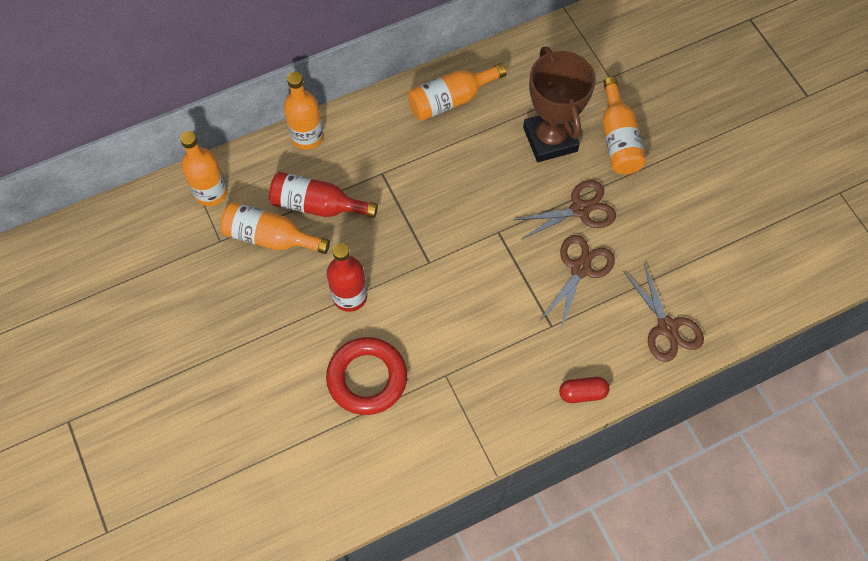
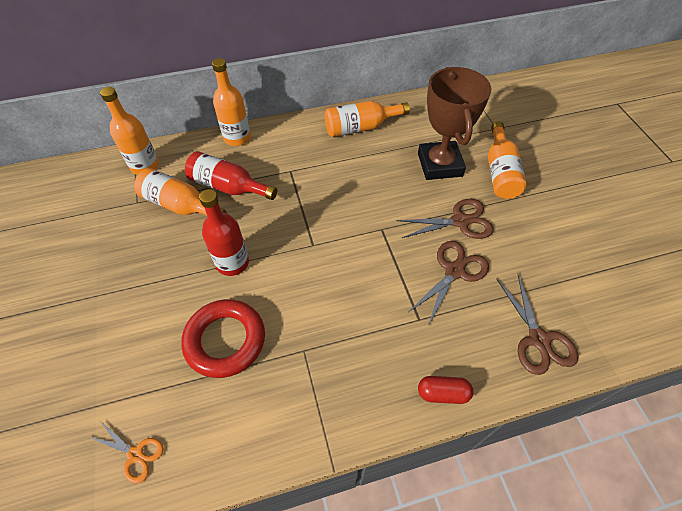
camera: 10 degrees right, 10 degrees down
none -> orange scissors [89,421,164,483]

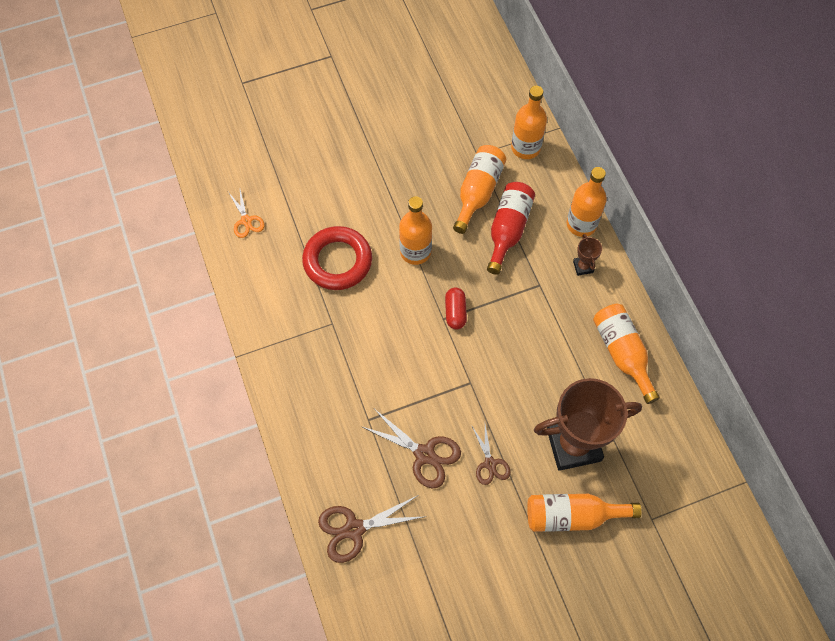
camera: 85 degrees right, 10 degrees up
orange scissors [89,421,164,483] -> orange scissors turned 45 degrees counterclockwise [228,190,265,238]
red bottle [199,189,249,276] -> orange bottle [399,196,432,265]
brown scissors [397,199,494,239] -> brown scissors [472,425,510,485], size x0.63
red capsule [418,376,474,404] -> red capsule moved to [445,287,467,330]
none -> brown trophy [573,234,602,276]

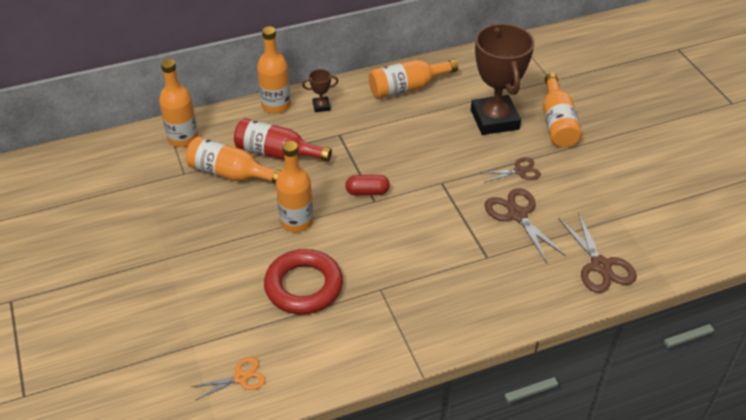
camera: 90 degrees left, 20 degrees down
brown scissors [361,410,461,488] -> brown scissors turned 60 degrees counterclockwise [484,188,566,263]

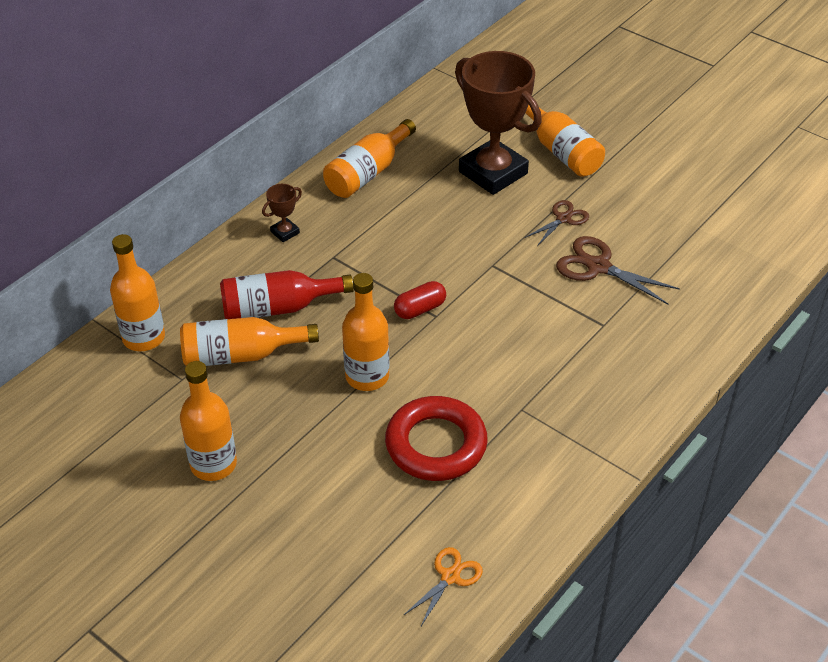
camera: 30 degrees left, 0 degrees up
orange bottle [257,26,291,114] -> orange bottle moved to [180,361,237,481]
brown scissors [559,212,637,293] -> none

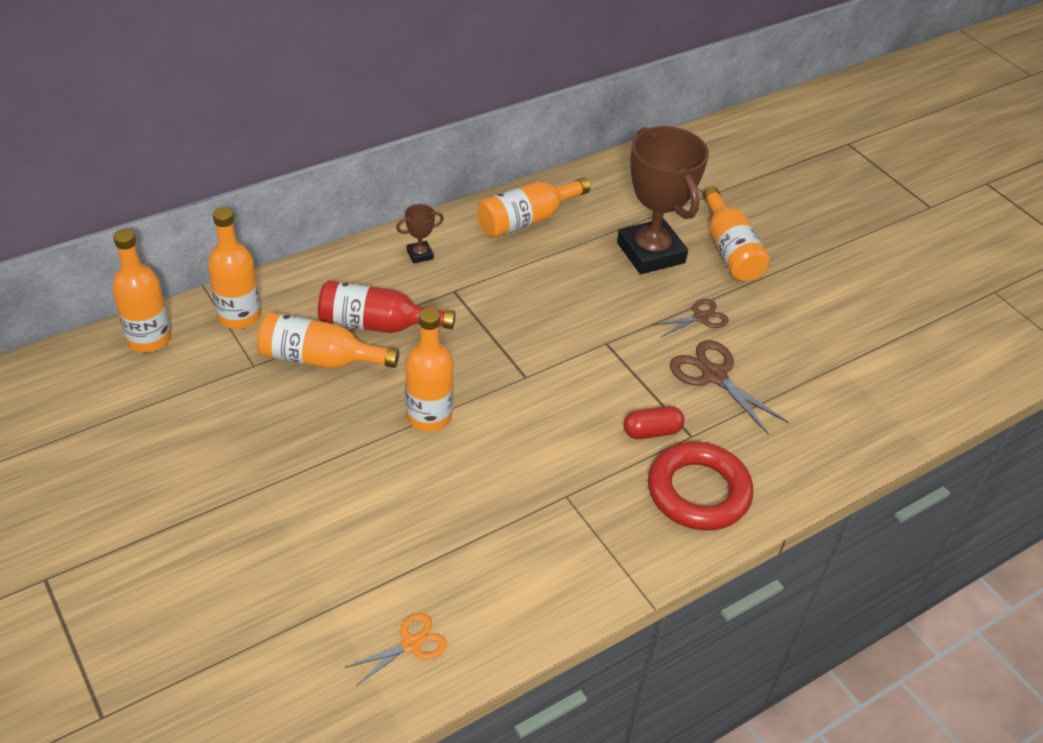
camera: 15 degrees right, 0 degrees up
orange bottle [180,361,237,481] -> orange bottle moved to [112,229,171,352]
red ring [385,396,488,481] -> red ring moved to [648,441,753,531]
red capsule [394,281,446,319] -> red capsule moved to [623,406,685,439]

